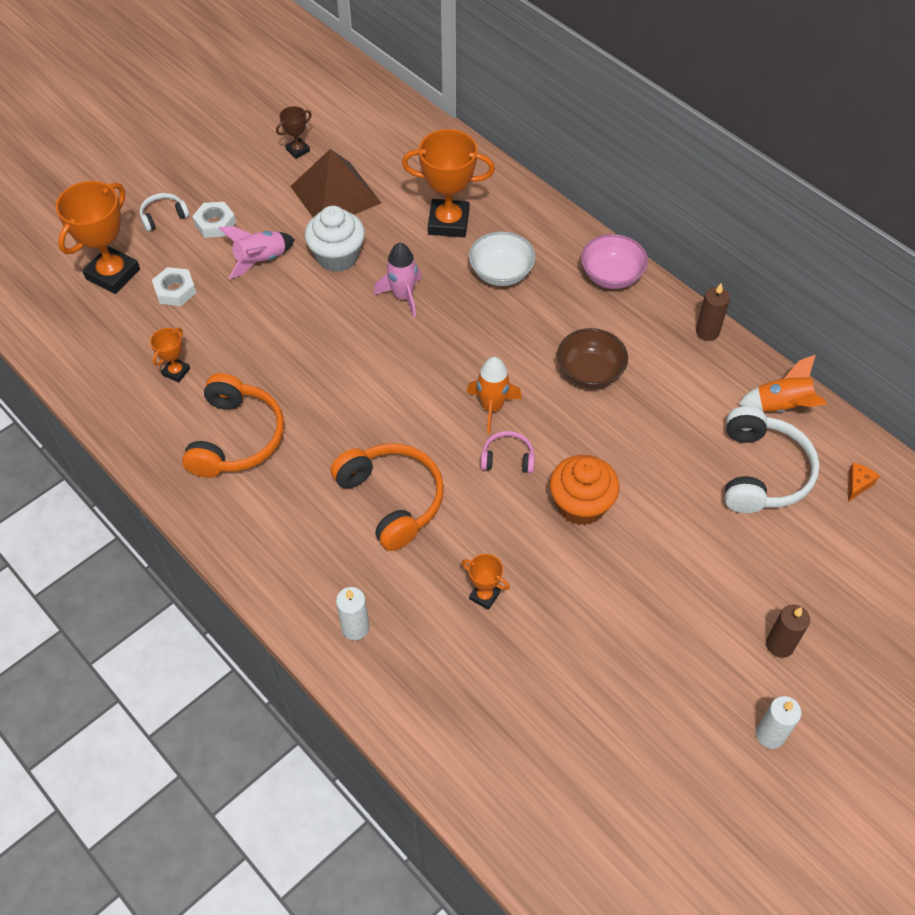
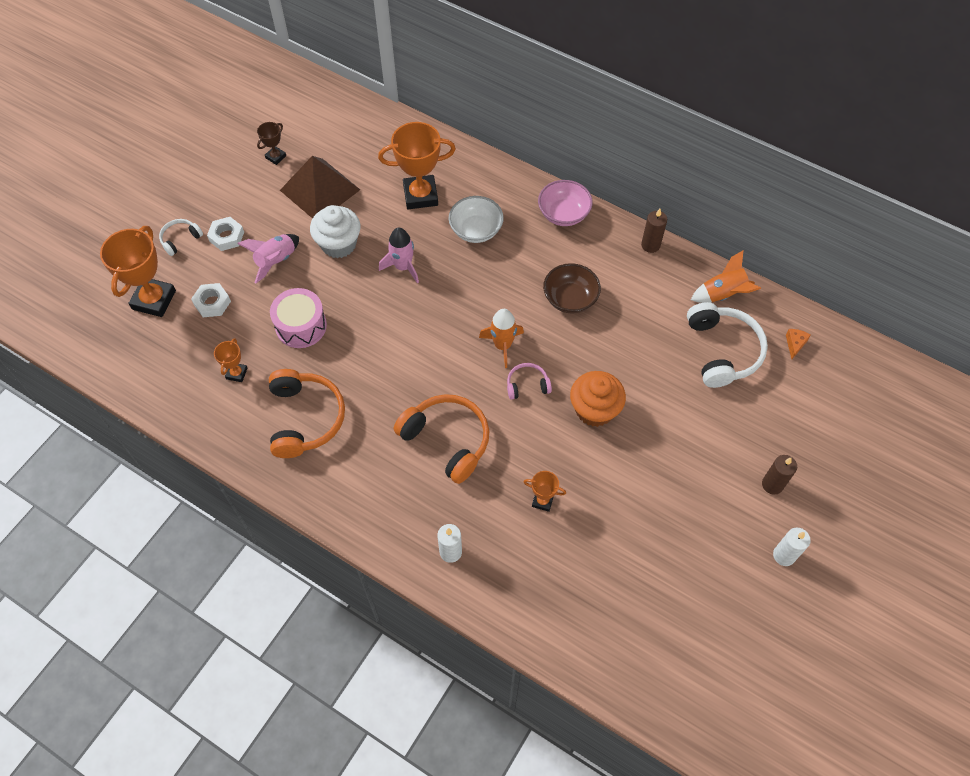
camera: 15 degrees left, 5 degrees up
none -> pink drum [270,288,327,348]

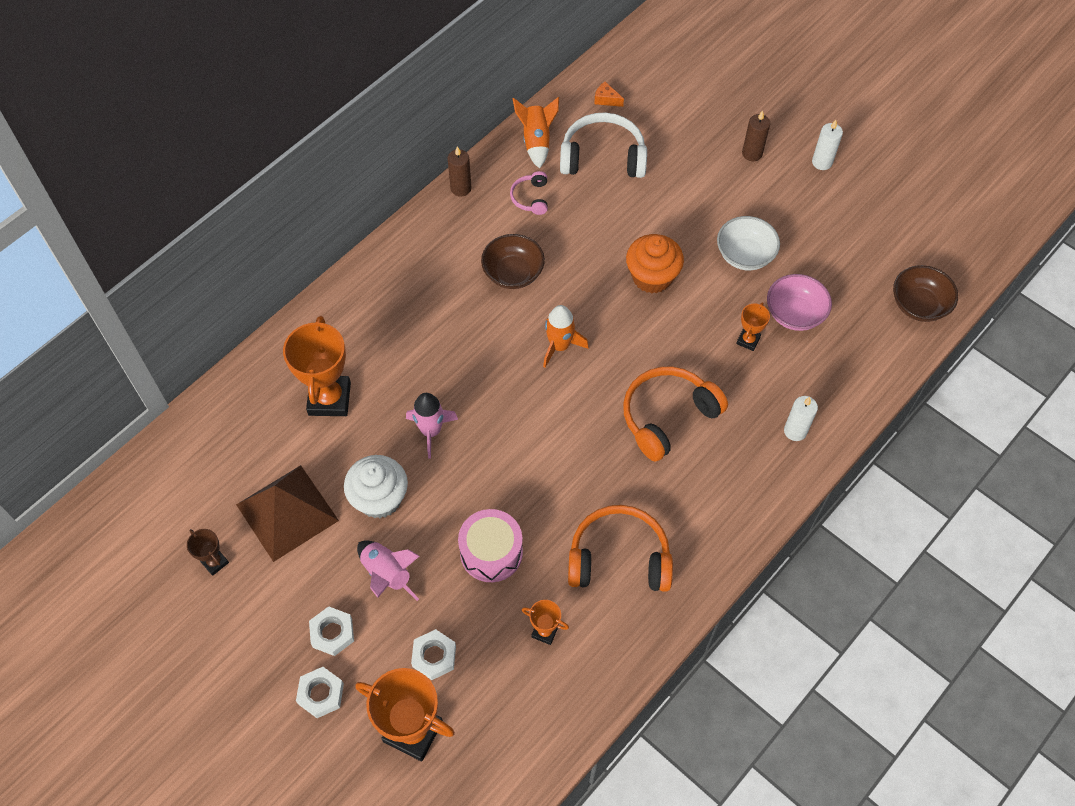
camera: 80 degrees left, 0 degrees up
white headphones [159,219,203,256] -> white nut [296,667,344,718]
white bowl [449,196,504,243] -> white bowl moved to [717,216,780,270]
pink headphones [507,363,552,400] -> pink headphones moved to [510,171,548,215]
pink bowl [538,180,593,226] -> pink bowl moved to [767,274,832,331]
none -> brown bowl [893,265,958,322]

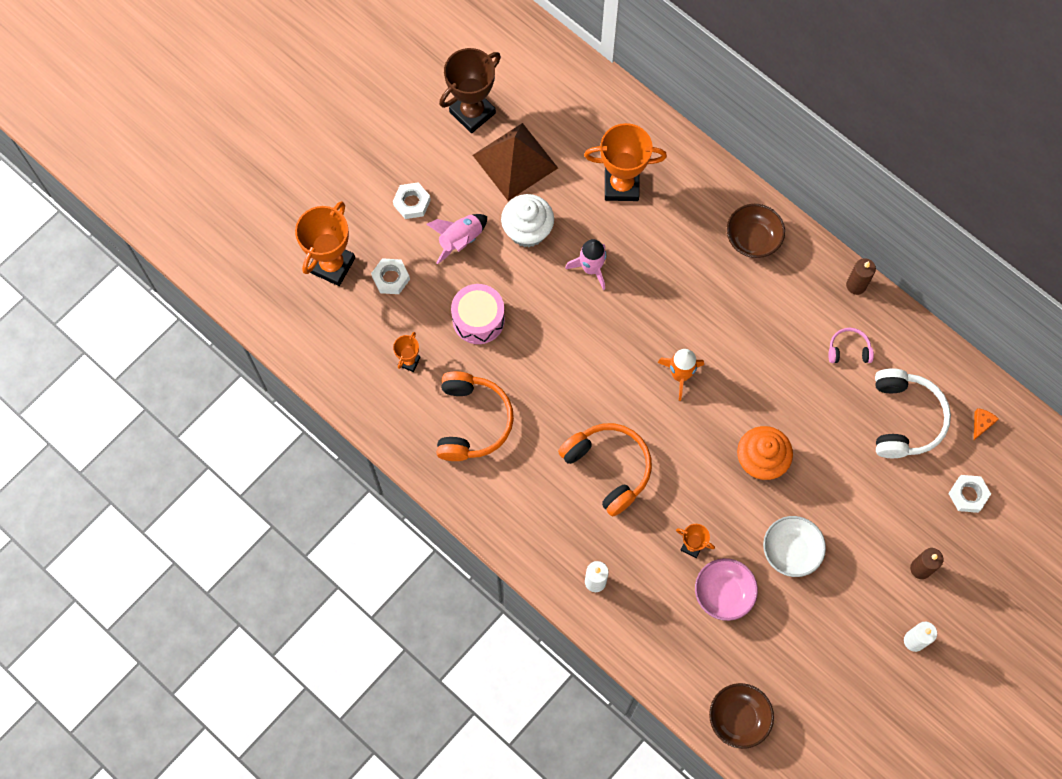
camera: 90 degrees right, 10 degrees up
brown trophy [187,529,229,576] -> brown trophy [439,48,501,133], size x2.04
white nut [296,667,344,718] -> white nut moved to [948,475,991,513]
brown bowl [481,234,545,289] -> brown bowl moved to [727,204,785,258]
orange rocket [513,97,559,169] -> none

